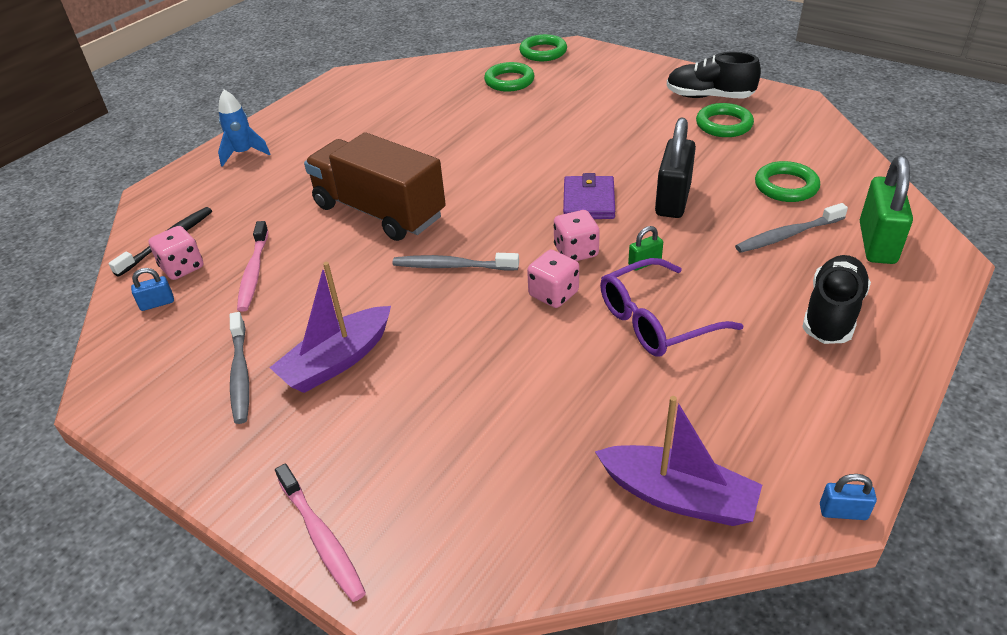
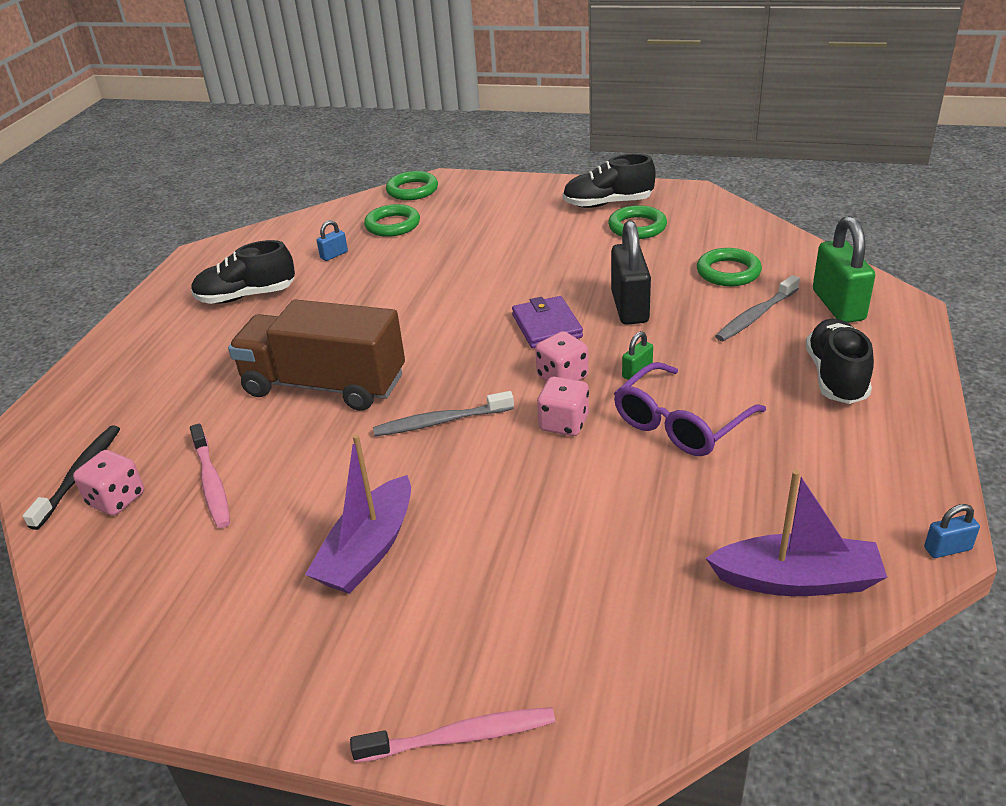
camera: 20 degrees left, 5 degrees down
blue padlock [131,268,174,311] -> blue padlock moved to [317,220,348,261]
blue rocket [218,90,270,167] -> none
grey toothbrush [230,312,249,424] -> none
pink toothbrush [275,464,366,602] -> pink toothbrush turned 45 degrees counterclockwise [350,707,555,763]
none -> black shoe [191,240,295,304]

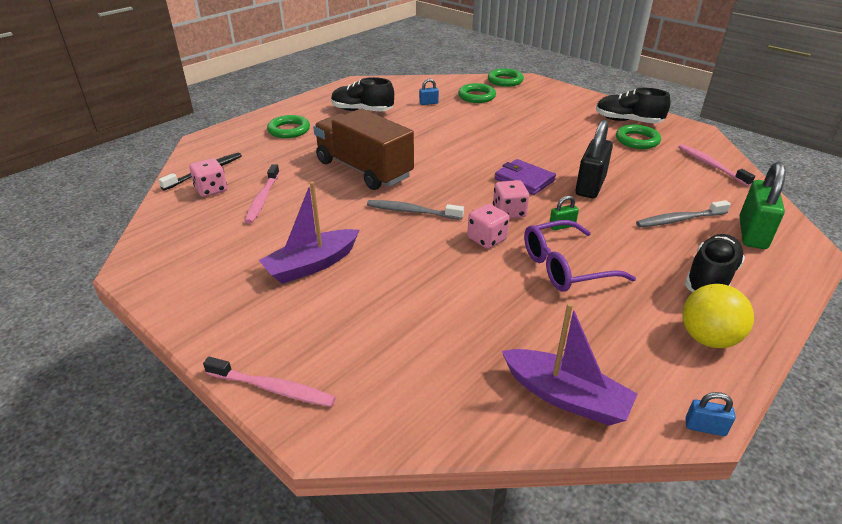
camera: 25 degrees right, 0 degrees up
purple wallet [512,296,583,348] -> purple wallet turned 60 degrees counterclockwise [495,159,556,195]
green ring [697,248,762,286] -> green ring moved to [267,115,310,138]
none -> pink toothbrush [678,144,755,186]
none -> yellow ball [682,284,754,348]

